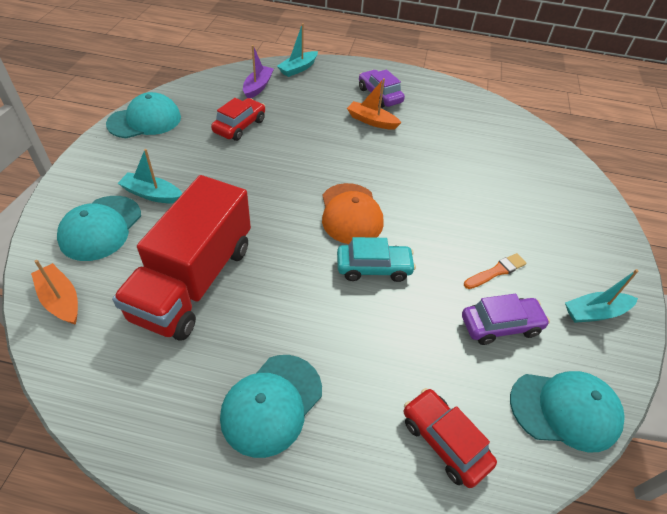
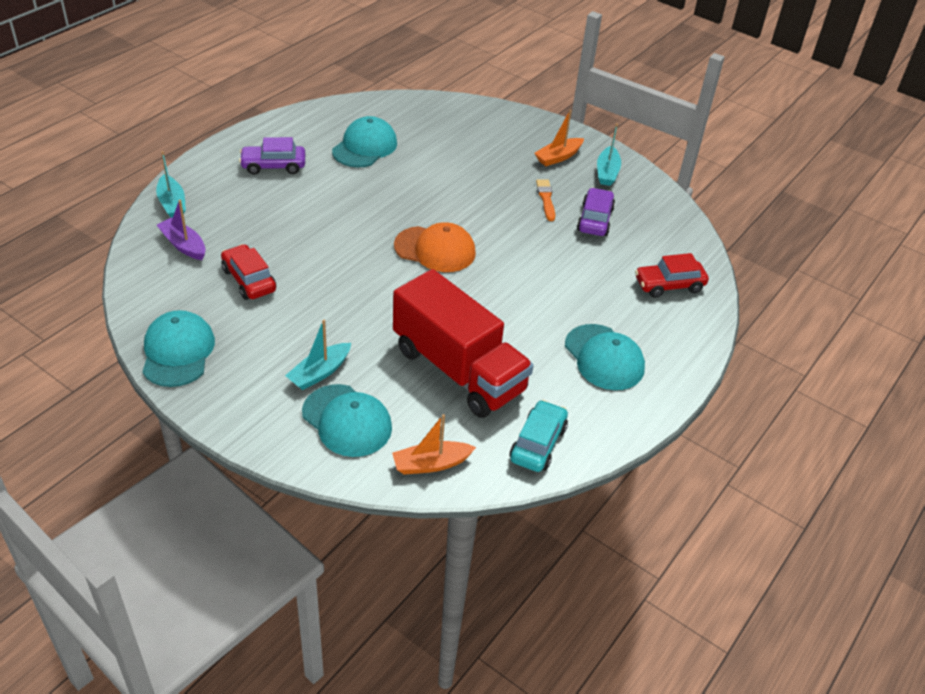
camera: 65 degrees left, 5 degrees down
turquoise car [337,237,416,282] -> turquoise car moved to [510,400,568,472]
orange boat [347,78,401,130] -> orange boat moved to [534,110,584,166]
turquoise cap [510,371,625,453] -> turquoise cap moved to [332,116,397,167]

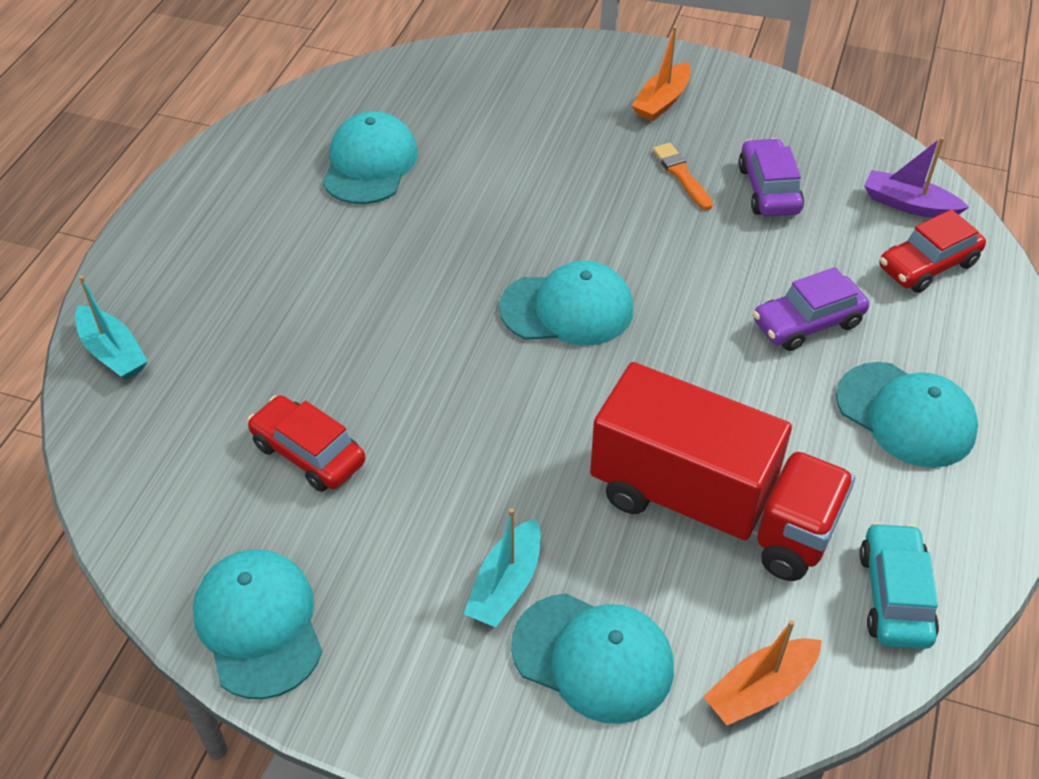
camera: 15 degrees left, 5 degrees up
purple boat [157,200,206,260] -> purple boat moved to [864,137,969,218]
purple car [239,137,305,175] -> purple car moved to [753,267,869,351]
orange cap [394,222,476,272] -> turquoise cap [499,260,633,346]
turquoise boat [597,123,621,186] -> none

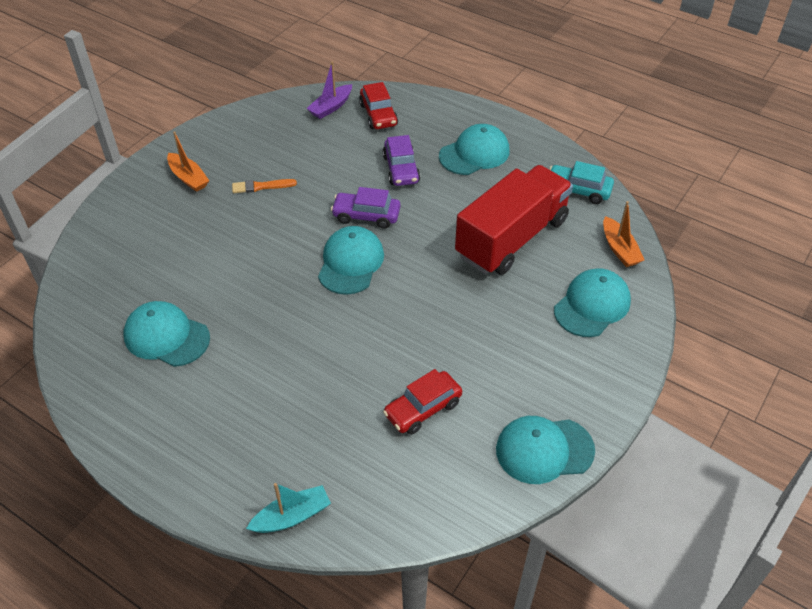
camera: 75 degrees left, 0 degrees up
turquoise boat [464,508,541,627] -> none
purple car [738,138,804,217] -> purple car moved to [331,187,400,229]

